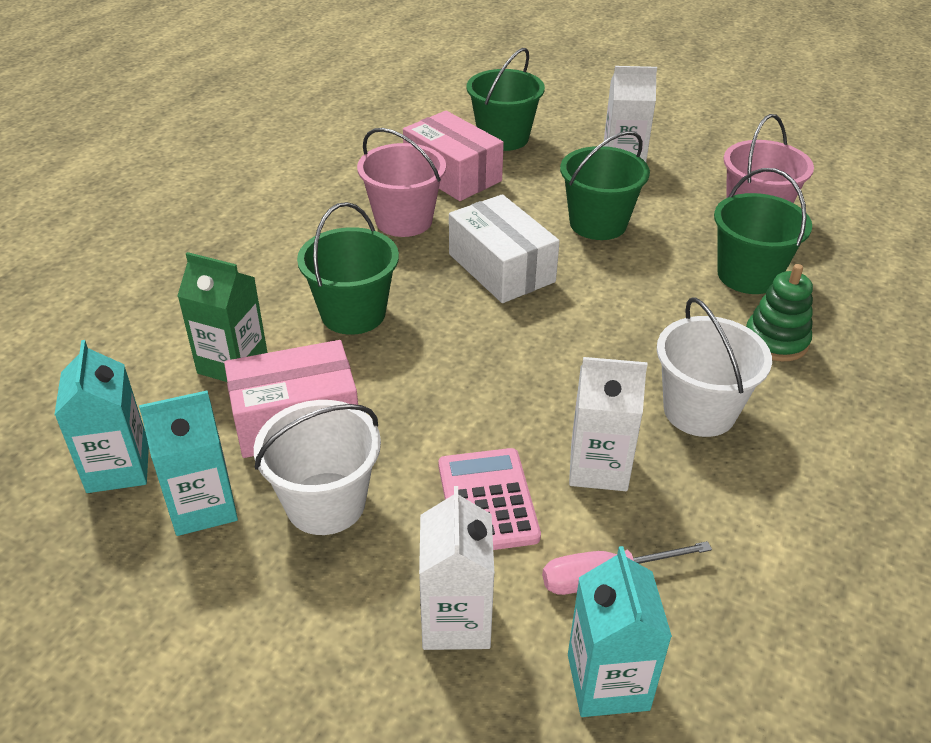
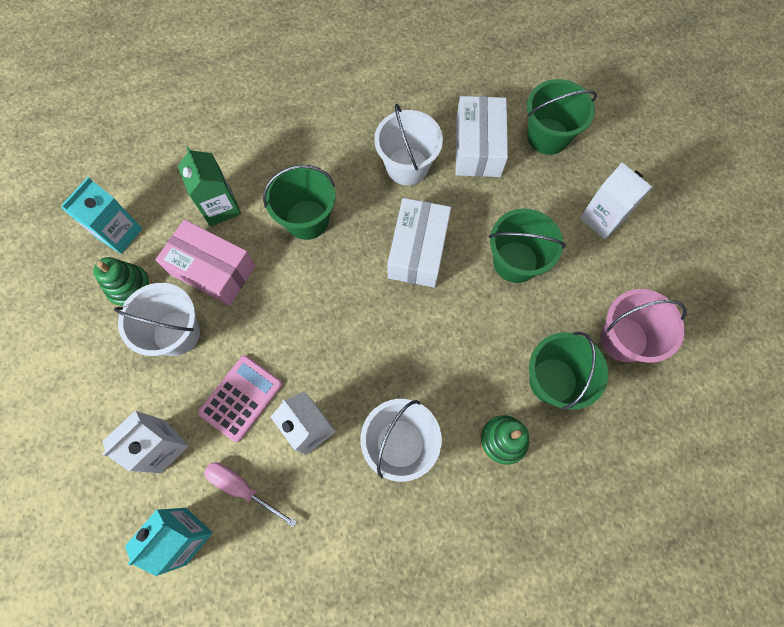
camera: 45 degrees right, 30 degrees up
turquoise carton [139,391,238,536] -> green stacking toy [93,257,152,307]
pink bucket [357,128,446,237] -> white bucket [374,104,443,185]
pink box [403,111,504,201] -> white box [456,96,508,177]

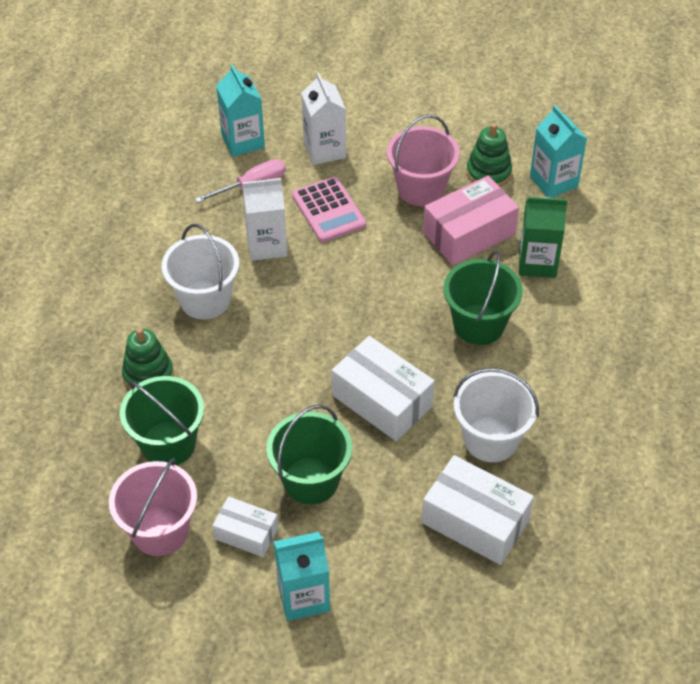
camera: 120 degrees right, 20 degrees down
white bucket [114,283,200,356] -> pink bucket [387,114,460,206]
green bucket [527,79,597,155] -> none
white carton [580,162,653,239] -> turquoise carton [273,532,330,621]
none -> white box [212,496,278,557]

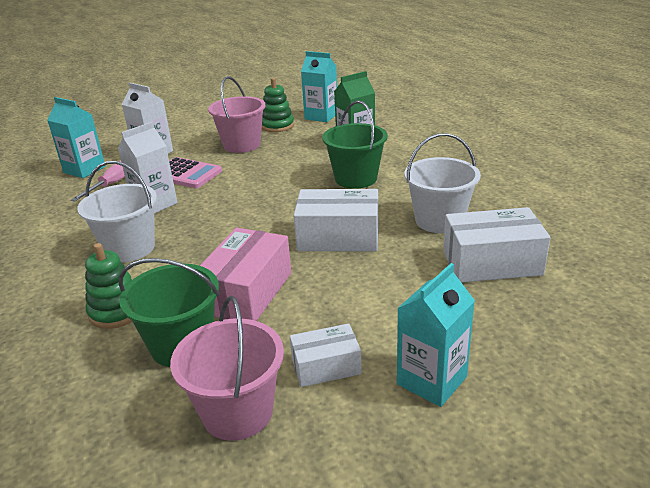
camera: 35 degrees left, 20 degrees down
green bucket [267,405,352,505] -> none
pink box [423,176,519,265] -> pink box moved to [200,228,291,321]

